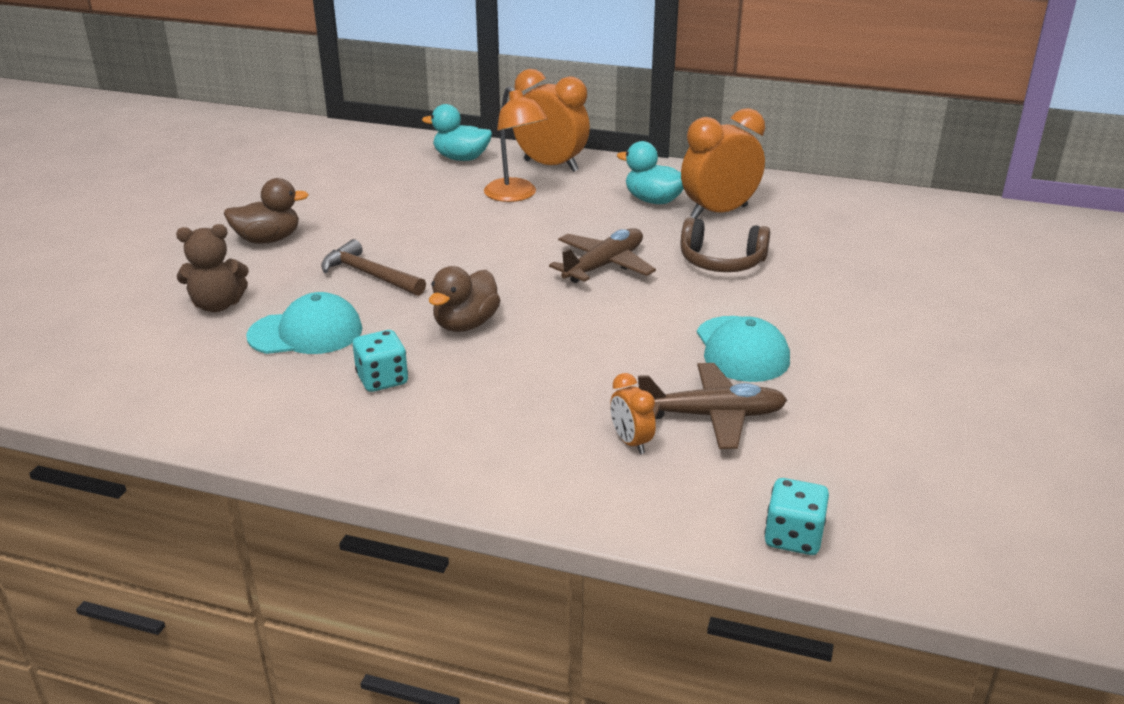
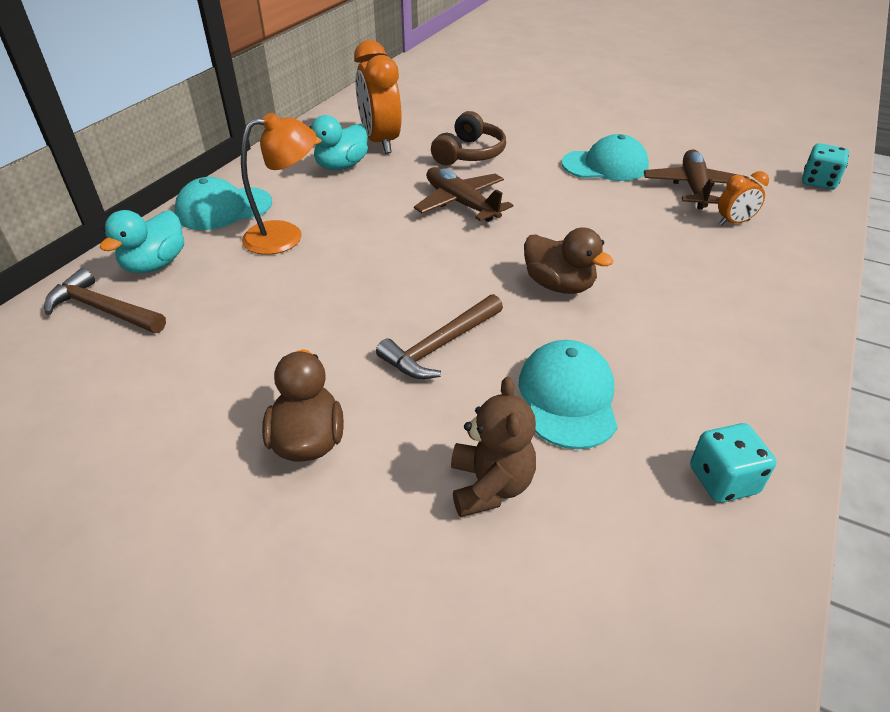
camera: 80 degrees left, 10 degrees up
turquoise dice [353,330,408,392] -> turquoise dice moved to [690,423,776,503]
orange clock [513,69,590,172] -> turquoise cap [174,177,272,230]
none -> brown hammer [44,268,166,333]

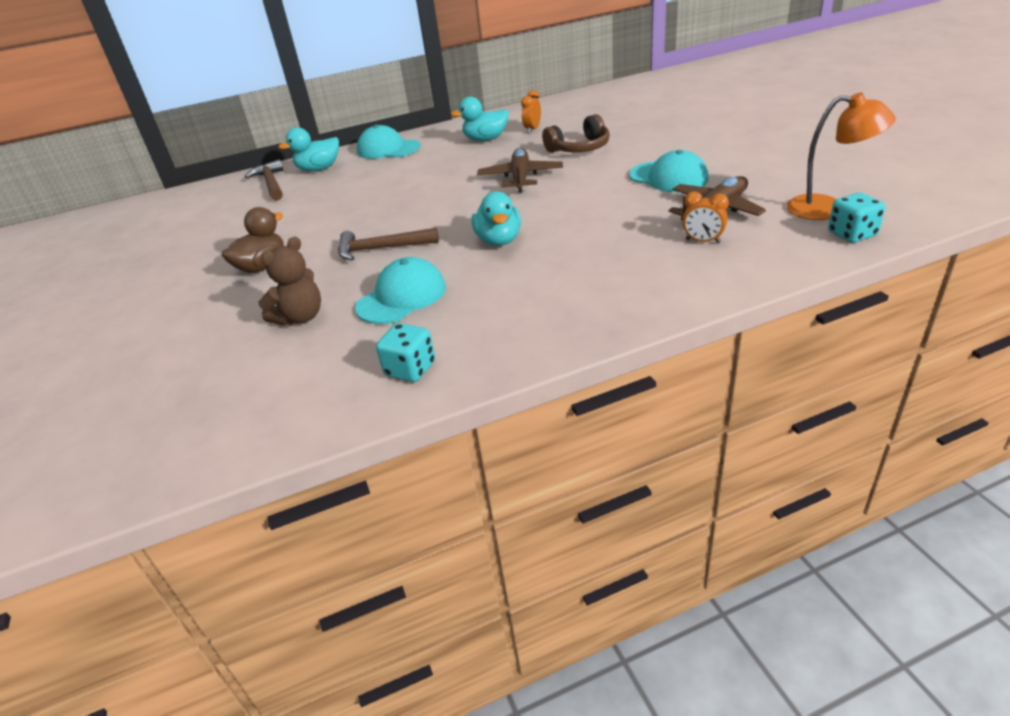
camera: 45 degrees right, 5 degrees down
orange lamp [241,113,316,255] -> orange lamp moved to [786,93,896,220]
orange clock [354,40,402,154] -> orange clock [521,90,541,134], size x0.49
brown duck [524,227,614,294] -> turquoise duck [472,191,521,246]

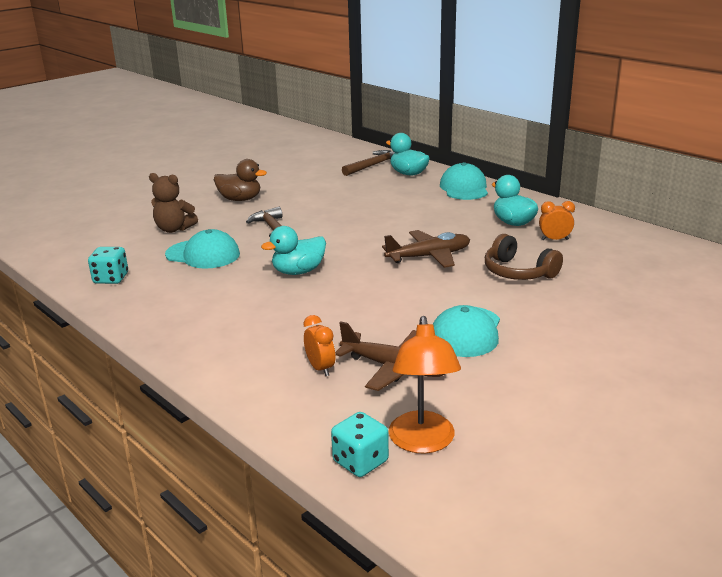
camera: 65 degrees right, 10 degrees down
orange clock [682,191,729,243] -> orange clock turned 150 degrees clockwise [303,315,335,376]

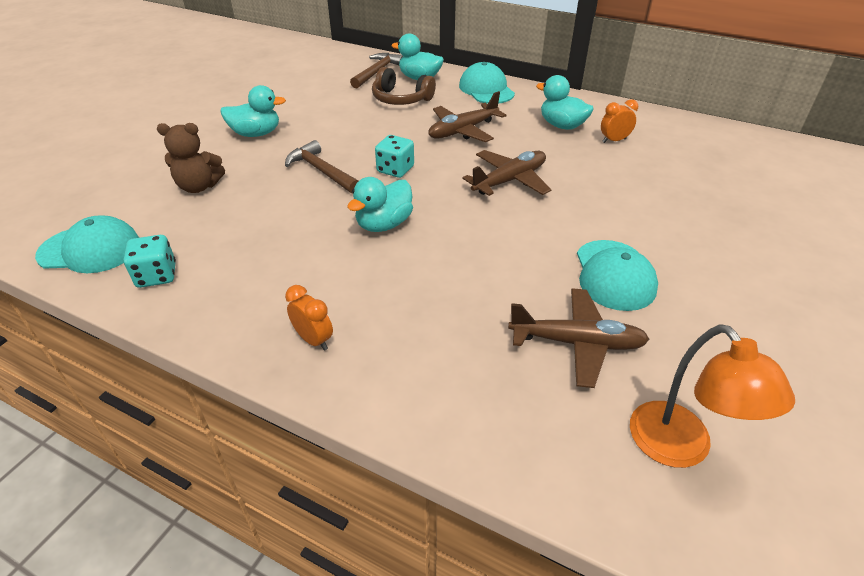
camera: 20 degrees left, 15 degrees up
turquoise cap [165,229,240,268] -> turquoise cap moved to [35,216,139,273]
brown duck [214,159,267,201] -> turquoise duck [220,85,286,137]
orange clock [303,315,335,376] -> orange clock moved to [285,285,333,351]
turquoise dice [331,412,389,477] -> turquoise dice moved to [375,135,414,178]
brown headphones [485,234,563,280] -> brown headphones moved to [372,67,436,105]
none -> brown plane [429,91,506,142]

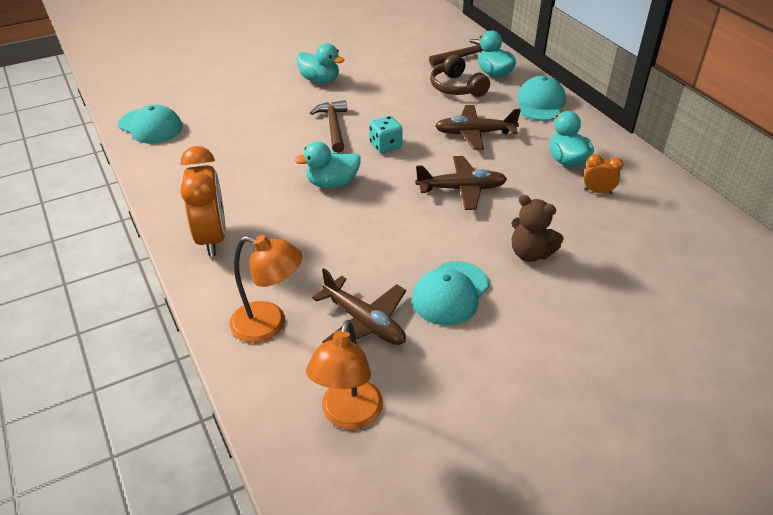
camera: 35 degrees right, 0 degrees up
turquoise dice [124,235,176,288] -> none
brown teddy bear [157,123,225,193] -> brown teddy bear moved to [511,195,564,262]
orange clock [285,285,333,351] -> orange clock [180,146,226,257], size x2.04
none -> orange lamp [230,235,303,343]

